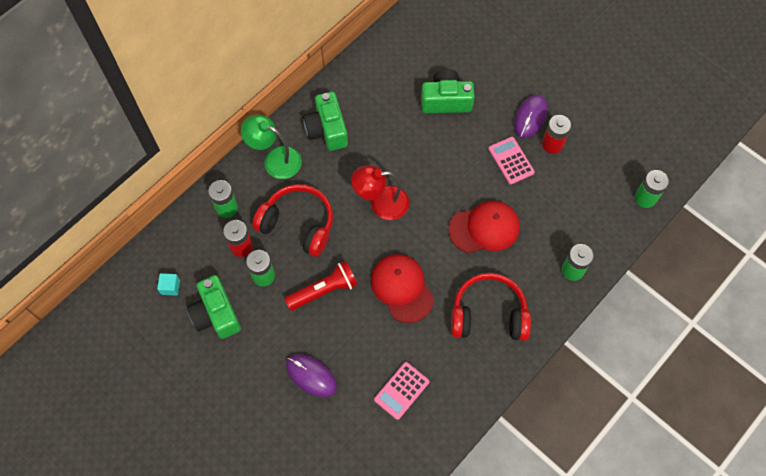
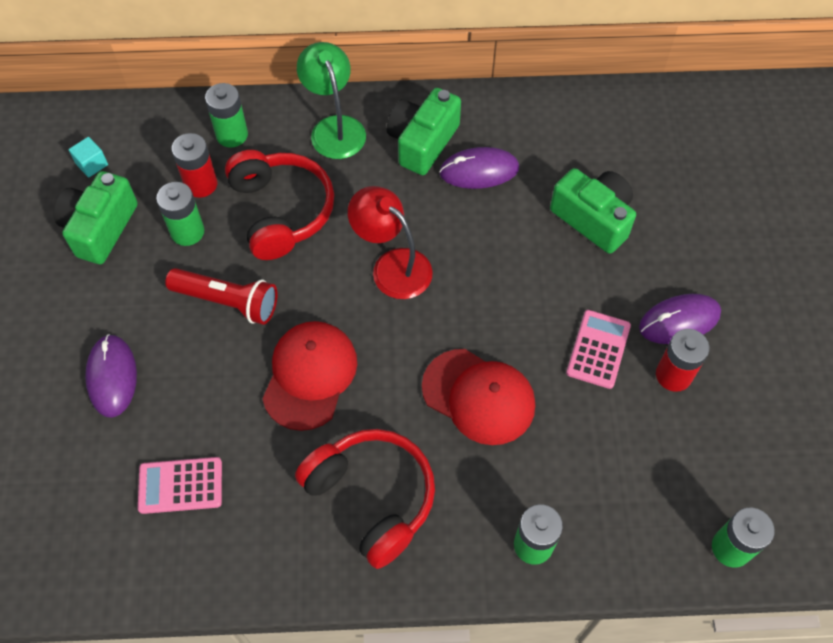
camera: 45 degrees right, 5 degrees down
none -> purple mouse [439,147,519,189]

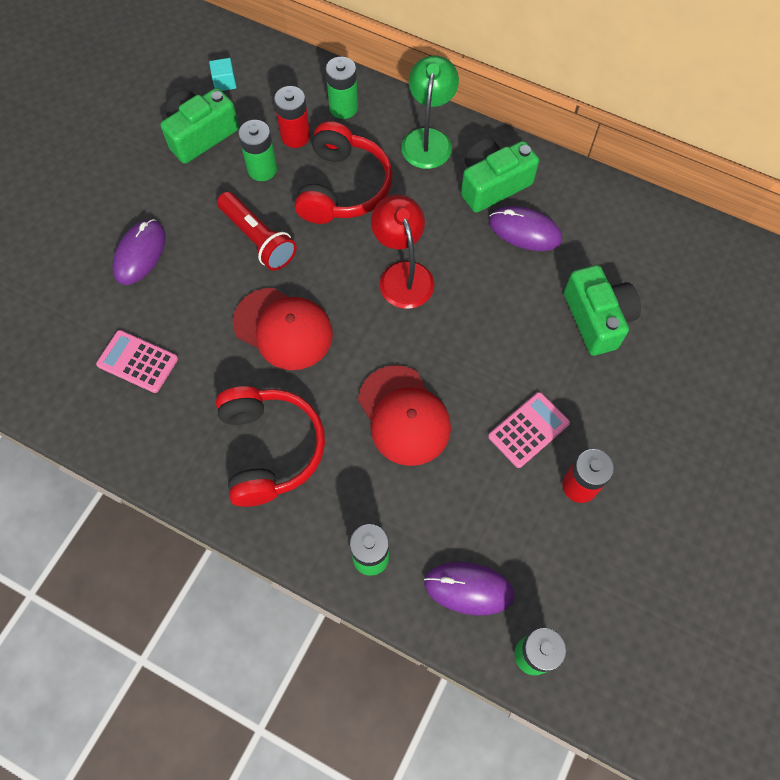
camera: 30 degrees right, 5 degrees up
red cap [262,321,357,431] -> red cap turned 75 degrees clockwise [233,288,333,370]
purple mouse [639,294,721,344] -> purple mouse moved to [424,562,515,616]

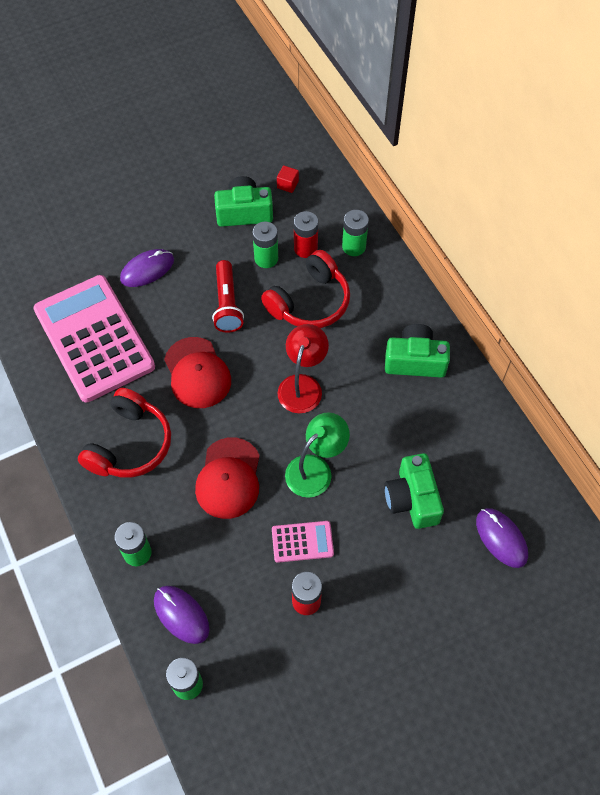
camera: 35 degrees right, 5 degrees down
pink calculator [96,330,178,393] -> pink calculator [33,275,155,402], size x2.37
turquoise cube [209,58,237,91] -> red cube [277,165,299,193]
green lamp [401,56,459,169] -> green lamp moved to [285,412,350,498]
purple mouse [489,206,562,251] -> purple mouse moved to [476,508,528,568]
green camera [564,265,641,356] -> green camera turned 150 degrees clockwise [384,453,444,529]

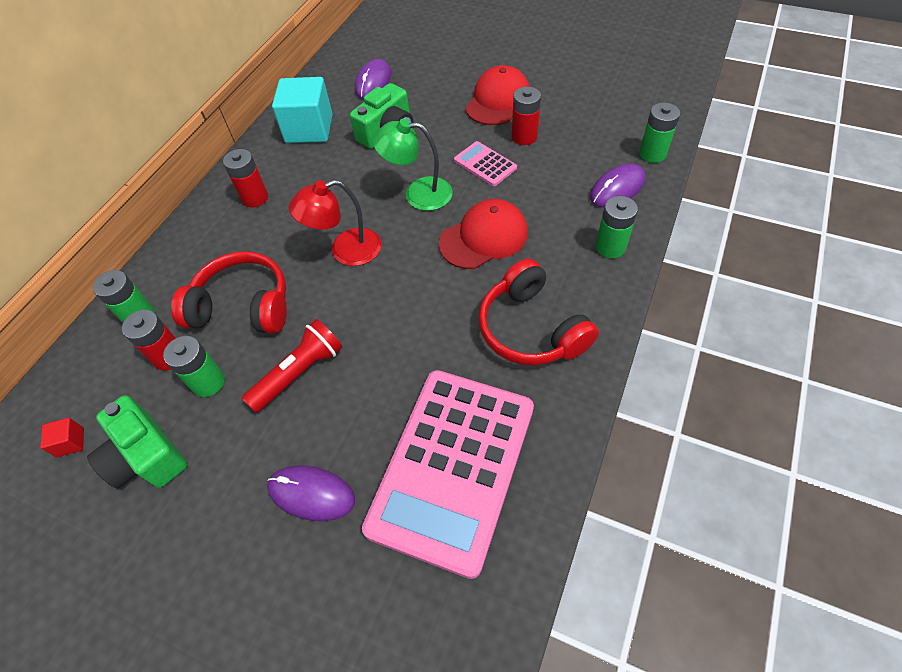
camera: 125 degrees left, 5 degrees down
red headphones [78,388,171,478] -> red headphones turned 105 degrees counterclockwise [478,259,599,365]
purple mouse [154,586,210,644] -> purple mouse turned 45 degrees clockwise [590,164,645,207]
red cap [164,337,231,408] -> red cap moved to [465,65,530,125]
green camera [385,324,450,378] -> red battery [223,149,268,207]
none -> turquoise cube [272,77,333,143]

